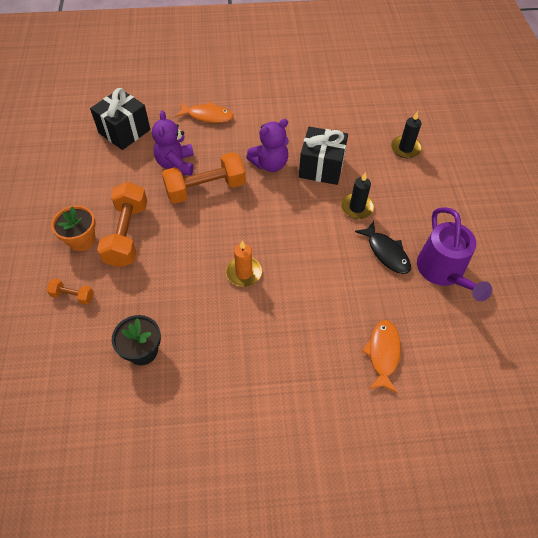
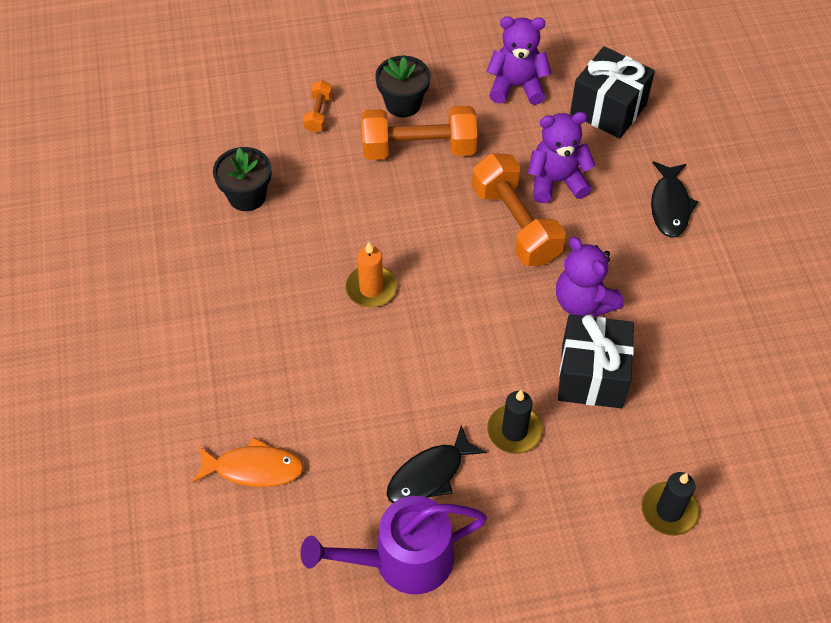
camera: 85 degrees right, 0 degrees up
orange flower pot [51,205,96,251] -> black flower pot [375,56,431,118]
orange fish [175,102,233,123] -> black fish [651,161,698,238]
none -> purple teddy bear [486,16,551,105]

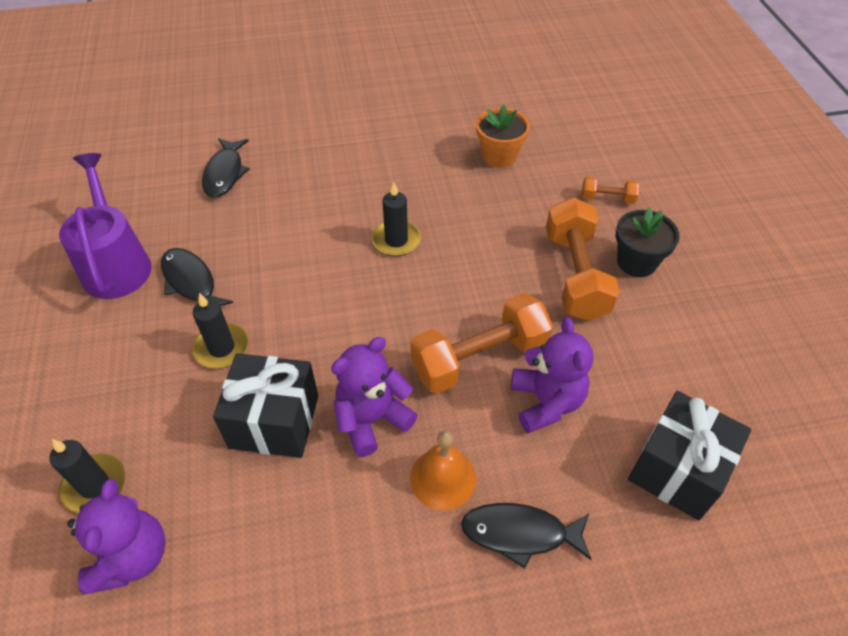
camera: 90 degrees right, 5 degrees down
orange fish [193,437,304,487] -> black fish [202,138,250,198]
black flower pot [213,147,271,211] -> orange flower pot [476,105,530,168]
orange candle [346,242,397,307] -> black candle [372,182,421,256]
purple teddy bear [486,16,551,105] -> purple teddy bear moved to [67,479,166,595]
none -> orange bell [410,431,476,510]

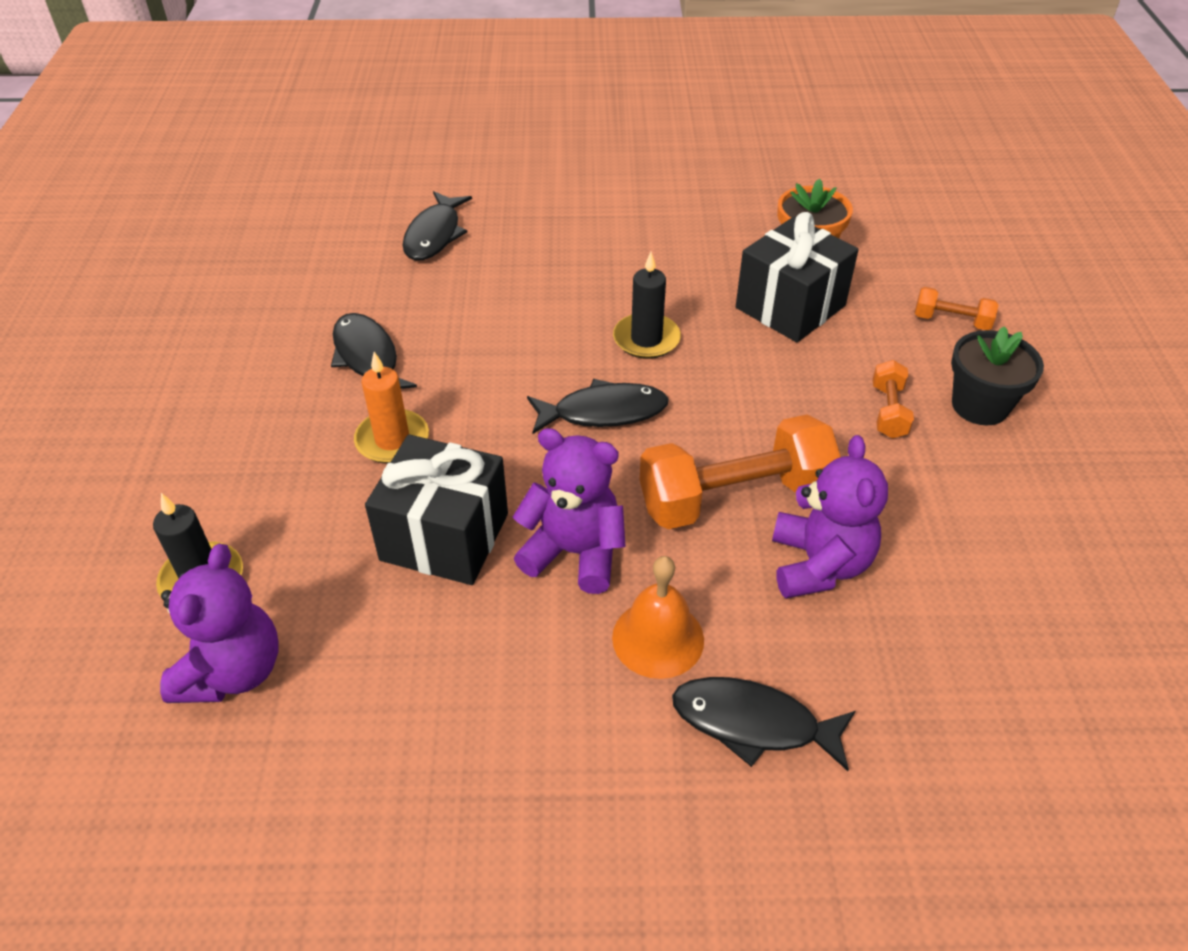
camera: 10 degrees right, 5 degrees down
purple watering can [59,153,152,299] -> none
black candle [192,293,249,368] -> orange candle [354,352,429,464]
purple teddy bear [331,337,418,457] -> purple teddy bear turned 45 degrees clockwise [513,428,626,594]
orange dumbbell [546,197,620,321] -> orange dumbbell [873,360,914,438], size x0.48
black gift [628,391,751,521] -> black gift moved to [736,212,859,342]
none -> black fish [527,379,669,434]

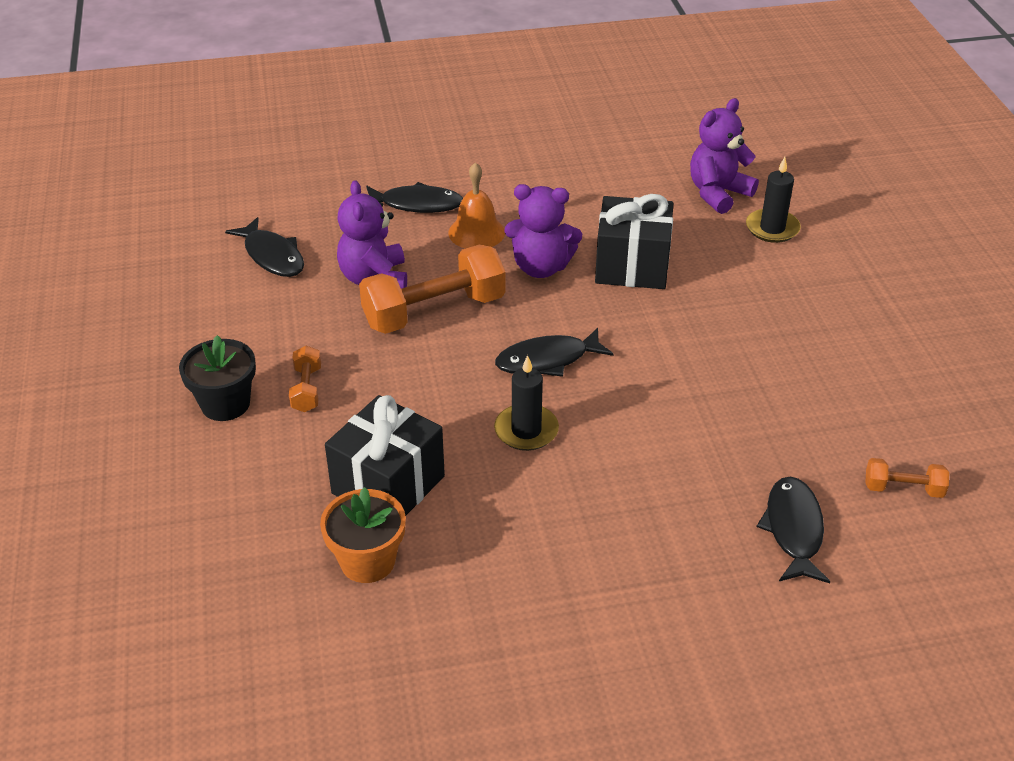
camera: 170 degrees right, 5 degrees down
purple teddy bear [160,544,279,703] -> purple teddy bear turned 45 degrees clockwise [690,98,759,214]
black fish [331,313,417,389] -> black fish moved to [225,217,304,277]
orange candle [354,352,429,464] -> none
orange dumbbell [915,287,999,330] -> orange dumbbell moved to [865,458,949,498]

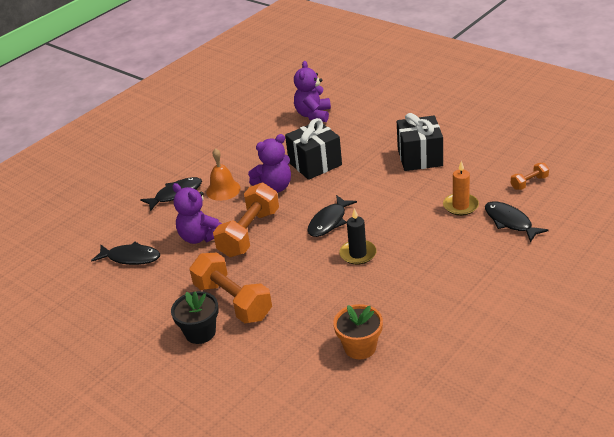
camera: 35 degrees left, 5 degrees down
orange dumbbell [289,346,321,412] -> orange dumbbell [190,252,272,323], size x2.10
black gift [325,395,445,516] -> black gift moved to [397,113,443,171]
black candle [746,157,801,243] -> none
none -> orange candle [443,161,479,216]

